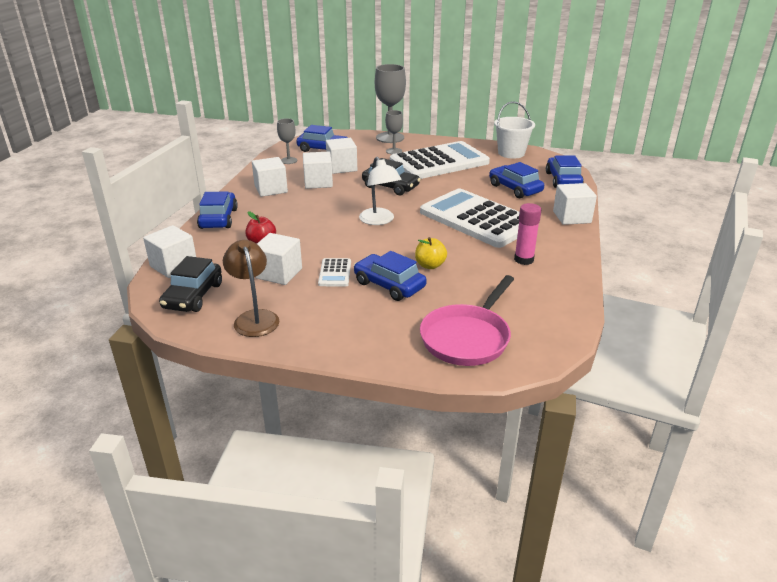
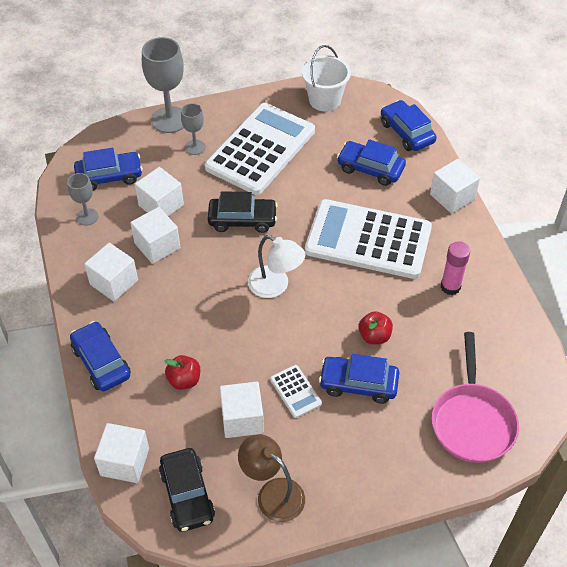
camera: 30 degrees left, 20 degrees up
yellow apple [415,237,447,269] -> red apple [358,311,393,345]

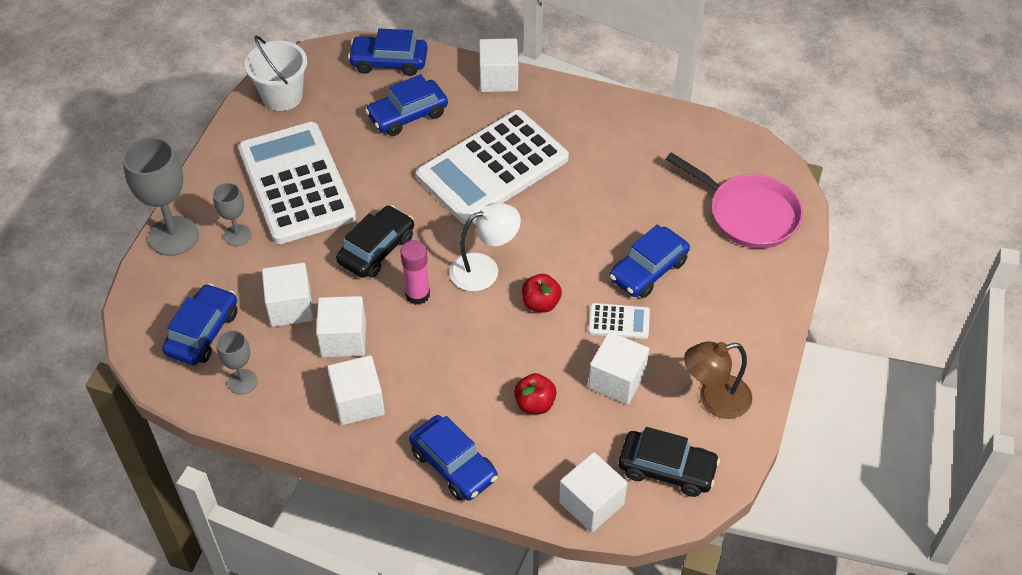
camera: 55 degrees left, 0 degrees up
blue car [70,321,131,391] -> blue car turned 135 degrees counterclockwise [409,415,498,501]
red apple [358,311,393,345] -> red apple moved to [522,274,562,313]
pink glue stick [441,241,470,295] -> pink glue stick moved to [400,240,430,305]

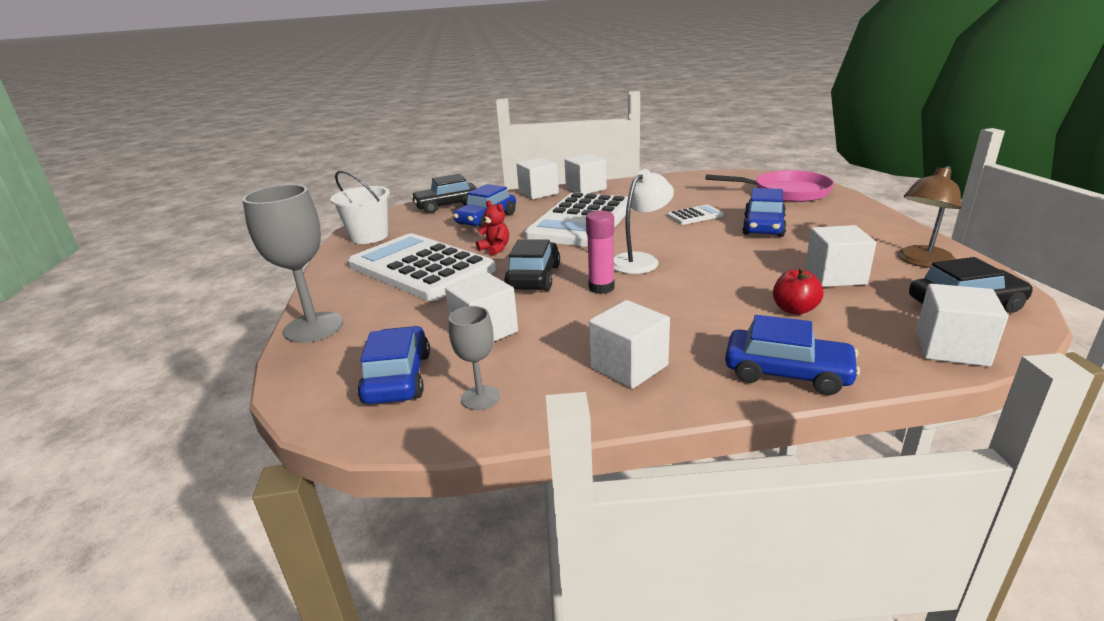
camera: 25 degrees left, 25 degrees down
grey goblet [213,183,251,246] -> none
white cube [316,296,366,357] -> white cube moved to [565,154,607,194]
blue car [348,28,427,76] -> black car [411,174,477,213]
red apple [522,274,562,313] -> none
white calculator [588,303,650,339] -> white calculator moved to [667,205,724,225]
none -> red teddy bear [476,201,509,256]

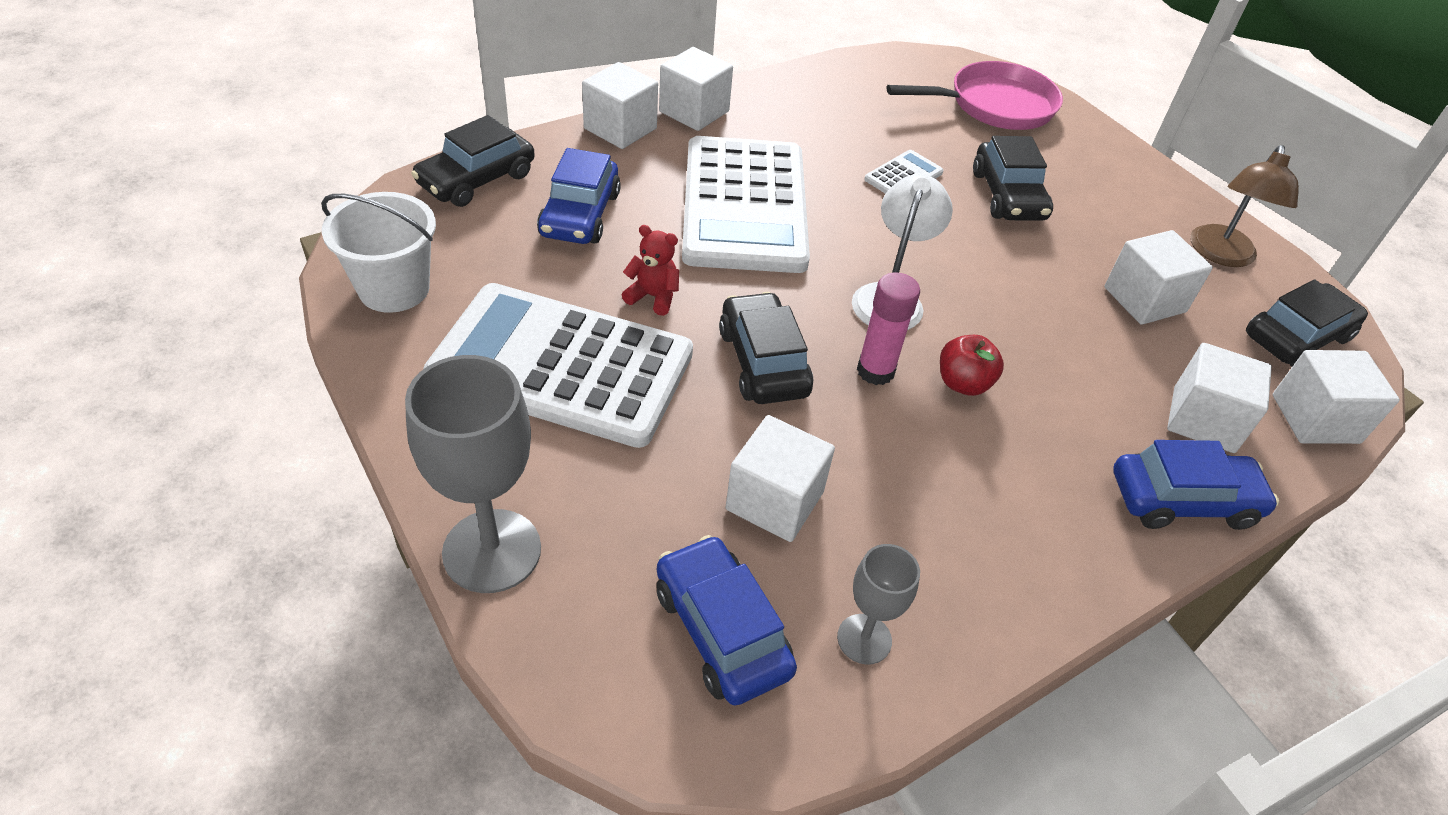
camera: 30 degrees left, 20 degrees up
white cube [589,300,670,389] -> white cube moved to [1167,343,1272,453]
blue car [742,188,787,237] -> black car [973,136,1053,220]
red apple [773,268,824,315] -> red apple moved to [940,335,1004,396]

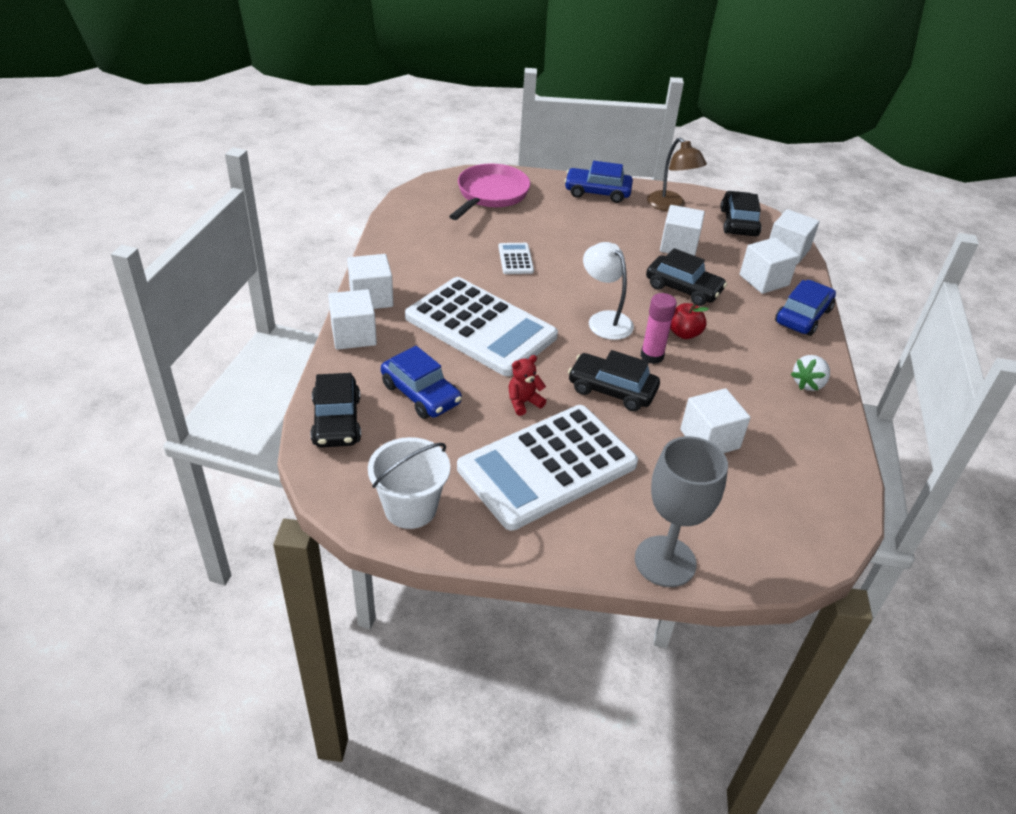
camera: 50 degrees left, 5 degrees down
blue car [656,535,797,705] -> blue car moved to [564,161,633,203]
grey goblet [837,544,920,665] -> none
black car [973,136,1053,220] -> black car moved to [646,248,727,306]
none -> white strawberry [790,355,830,391]

